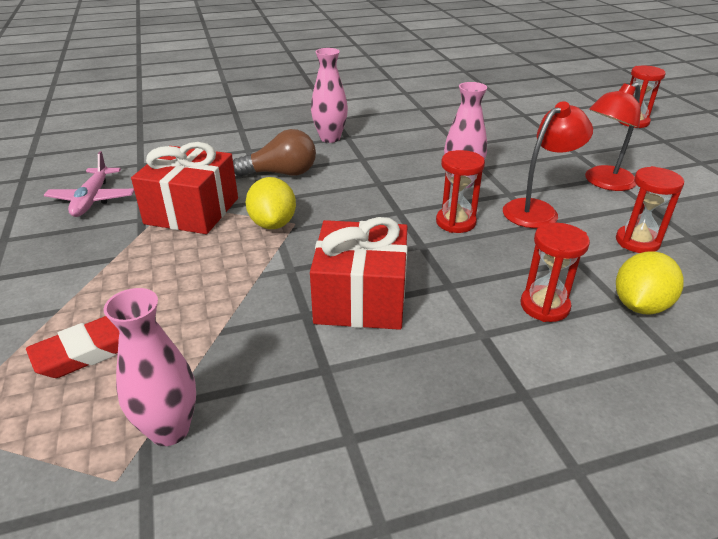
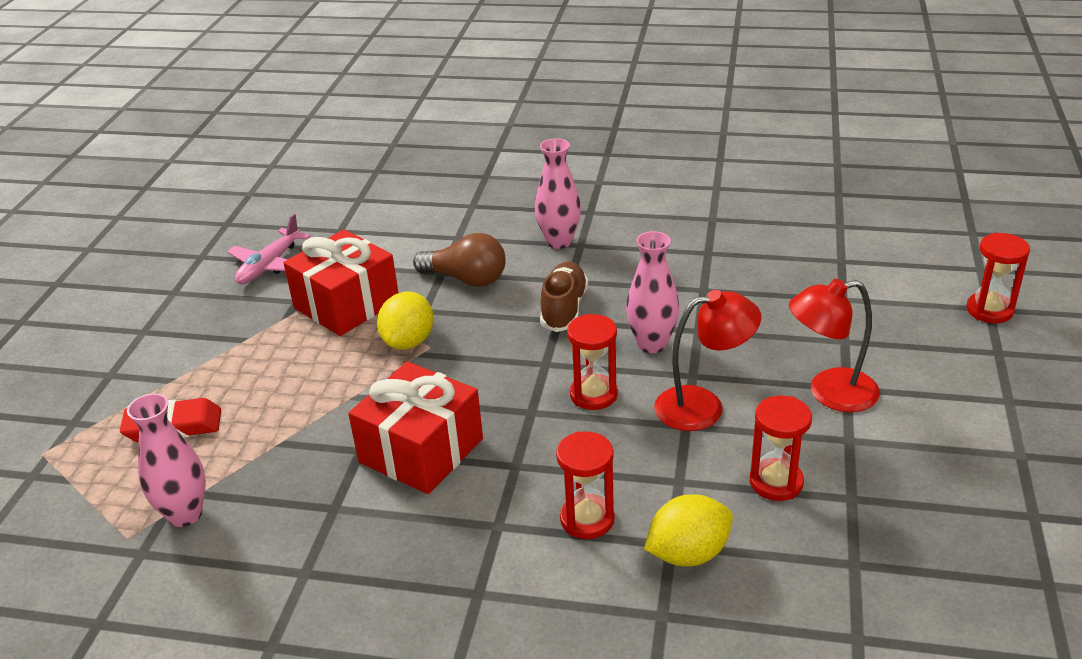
camera: 30 degrees right, 0 degrees up
none -> brown shoe [540,262,588,332]

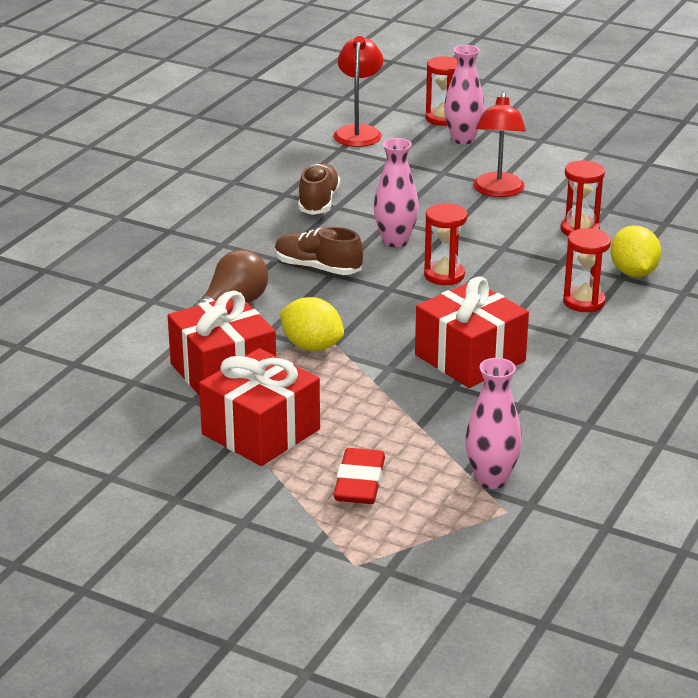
camera: 75 degrees left, 5 degrees down
pink plane [227,214,311,284] -> none
pink vase [535,138,581,249] -> pink vase moved to [444,45,485,144]
red lamp [654,290,761,431] -> red lamp moved to [333,36,383,147]
none -> red gift [199,348,320,466]
none -> brown shoe [298,163,340,215]

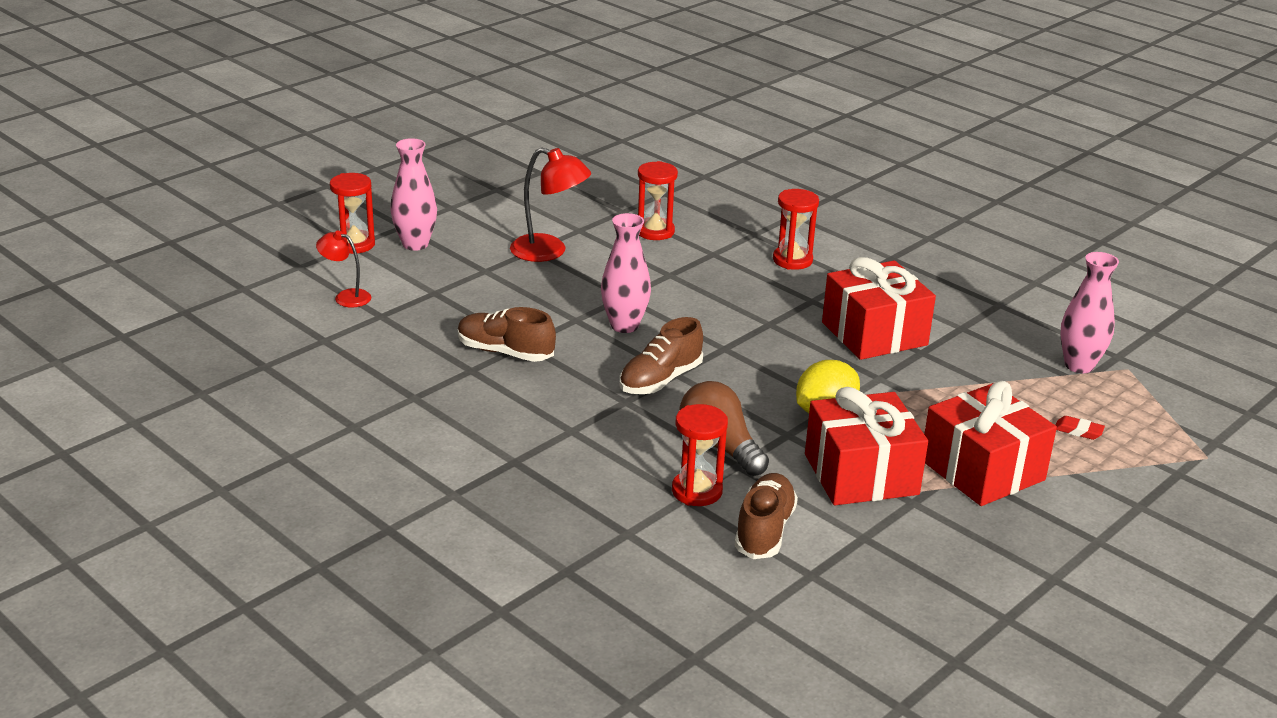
camera: 75 degrees left, 0 degrees up
red lamp [333,36,383,147] -> red lamp [316,231,371,307], size x0.60
red eraser [333,448,385,504] -> red eraser [1056,416,1105,440], size x0.51
red hourglass [424,203,467,285] -> red hourglass moved to [672,404,728,506]
yellow lemon [610,225,661,277] -> none
none -> brown shoe [735,473,798,559]

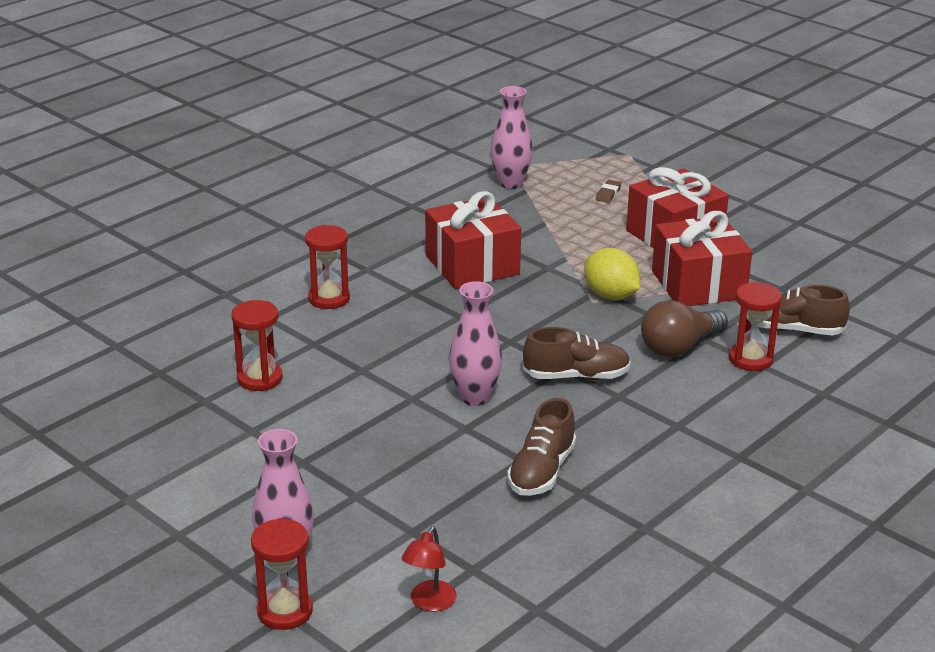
camera: 90 degrees left, 0 degrees up
red lamp [510,147,591,262] -> none
brown shoe [620,317,703,394] -> brown shoe turned 45 degrees counterclockwise [523,327,631,380]
red eraser [1056,416,1105,440] -> brown eraser [596,180,621,203]

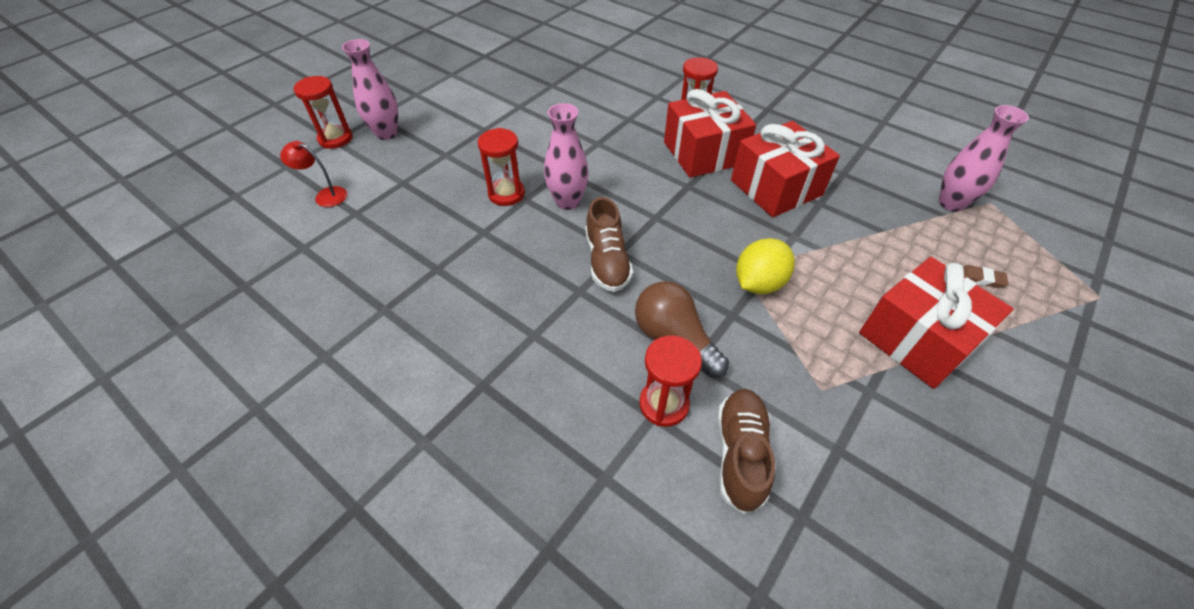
camera: 85 degrees right, 20 degrees up
red hourglass [231,300,282,391] -> red hourglass moved to [478,128,525,206]
brown shoe [507,398,576,496] -> none
red gift [652,211,752,306] -> red gift moved to [664,89,756,178]

